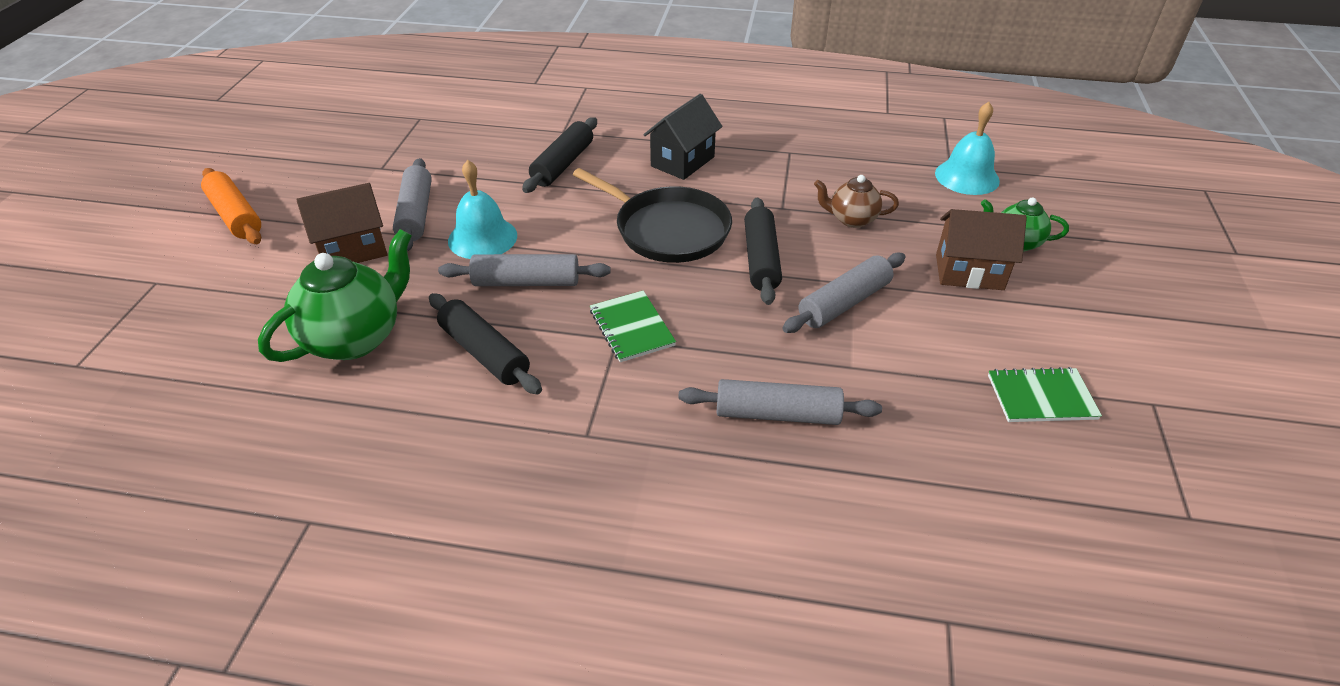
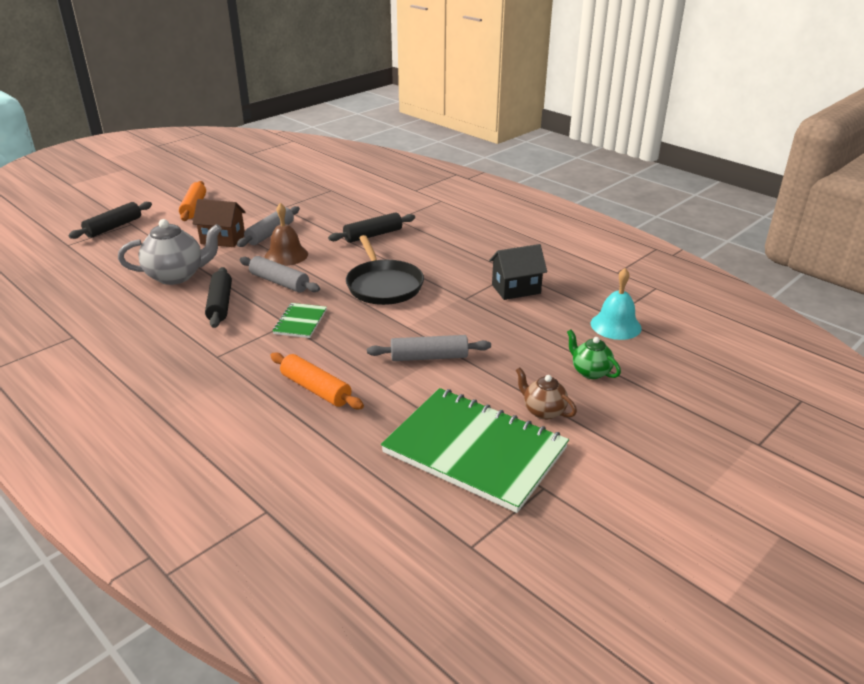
camera: 35 degrees right, 10 degrees down
green teapot [258,229,412,362] -> grey teapot [118,219,222,285]
turquoise bell [448,160,517,259] -> brown bell [265,203,308,266]
black house [643,94,723,180] -> black house moved to [489,244,547,300]
grey rolling pin [678,379,882,425] -> orange rolling pin [270,352,364,409]
black rolling pin [744,198,782,305] -> black rolling pin moved to [68,202,152,239]
brown teapot [814,175,899,228] -> brown teapot moved to [516,367,577,420]
brown house [936,209,1027,290] -> none
green notebook [988,367,1102,422] -> green notebook [381,388,569,513], size x2.27

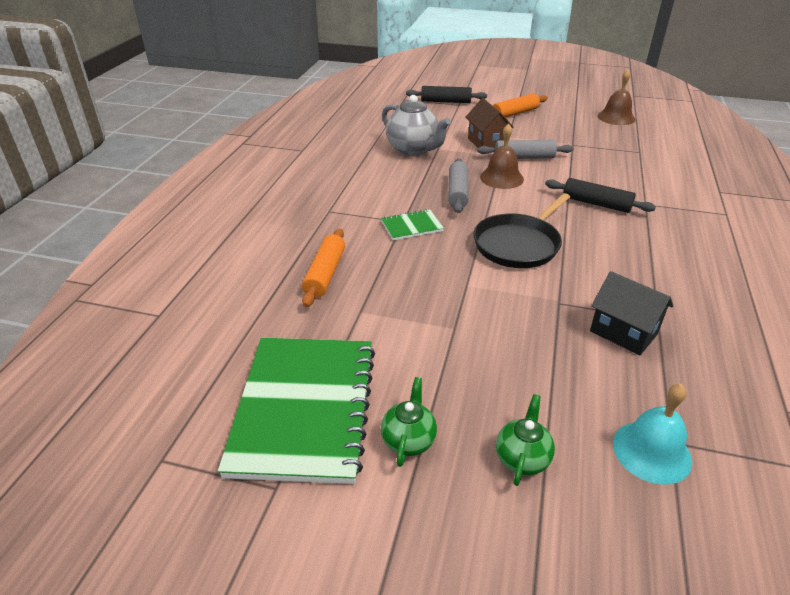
camera: 60 degrees right, 5 degrees up
black rolling pin [205,267,232,328] -> none
grey rolling pin [367,335,491,361] -> none
brown teapot [516,367,577,420] -> green teapot [381,377,437,467]
none -> brown bell [598,70,635,125]

